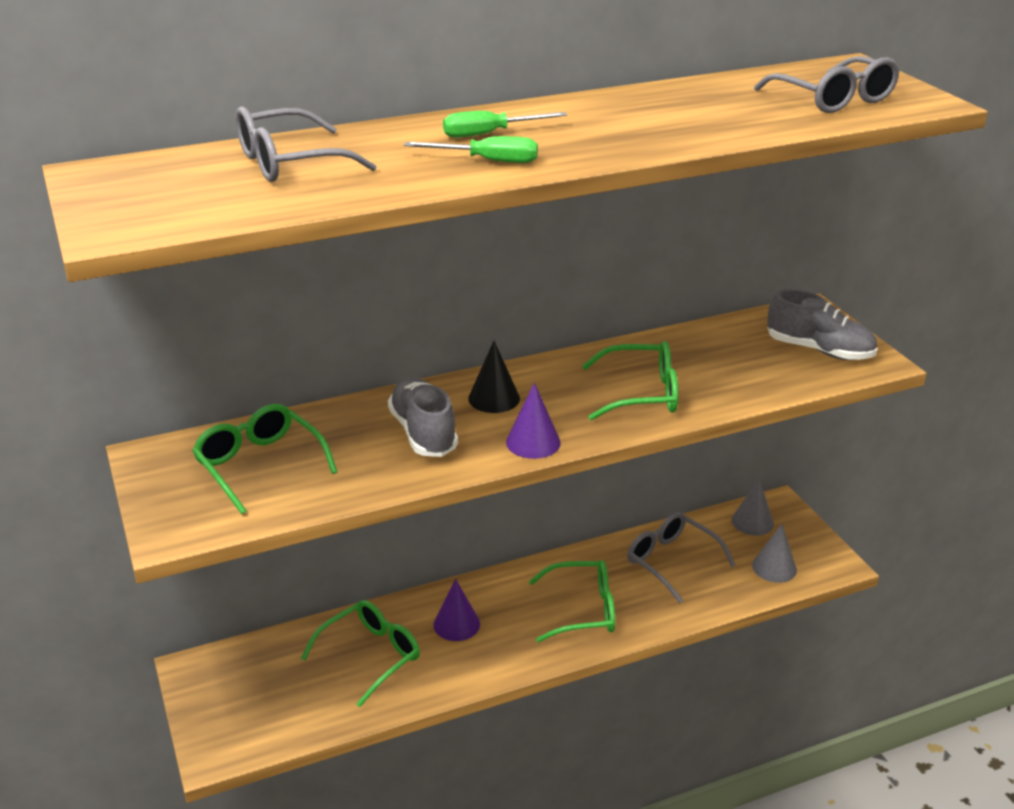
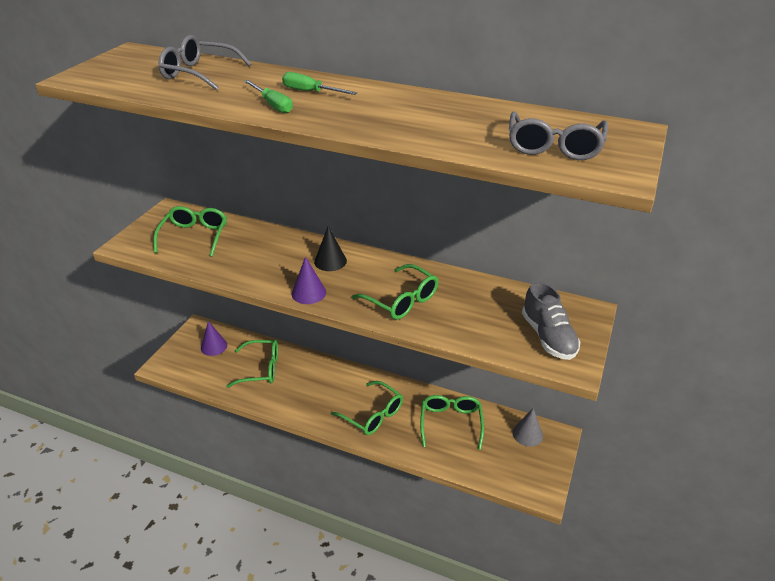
camera: 45 degrees right, 5 degrees up
grey shoe [388,377,458,457] -> none
purple cone [434,579,480,641] -> purple cone moved to [201,321,227,356]
grey glasses [627,512,735,603] -> green glasses [420,395,484,450]
grey cone [752,524,797,583] -> none

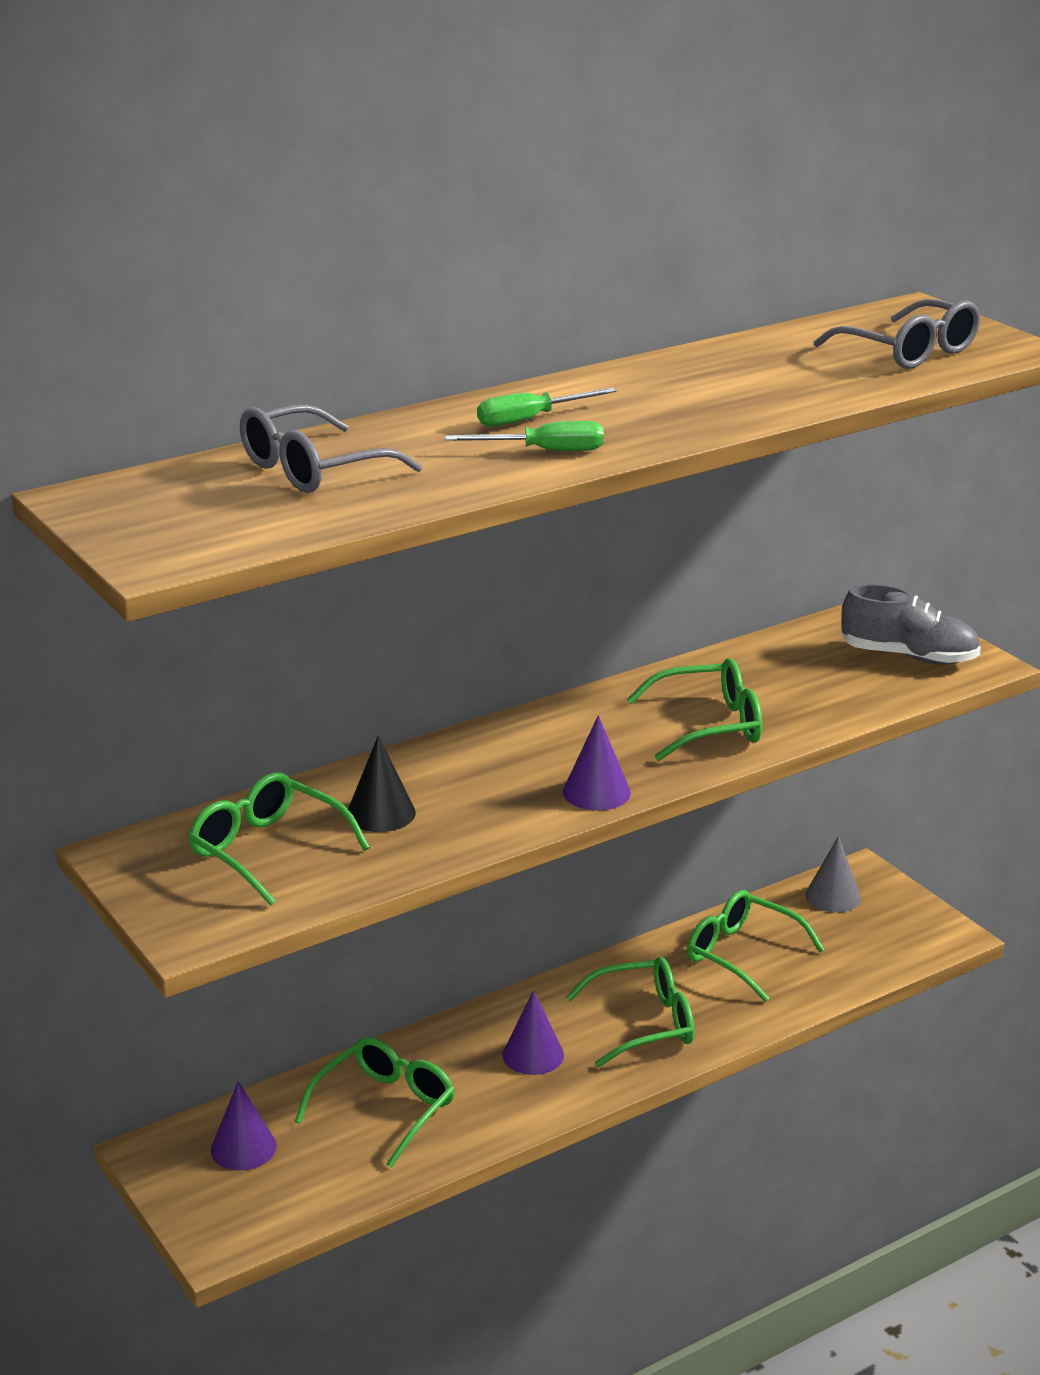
camera: 55 degrees left, 10 degrees down
black cone [314,226,347,271] -> black cone moved to [348,735,416,832]
none -> purple cone [502,990,564,1075]

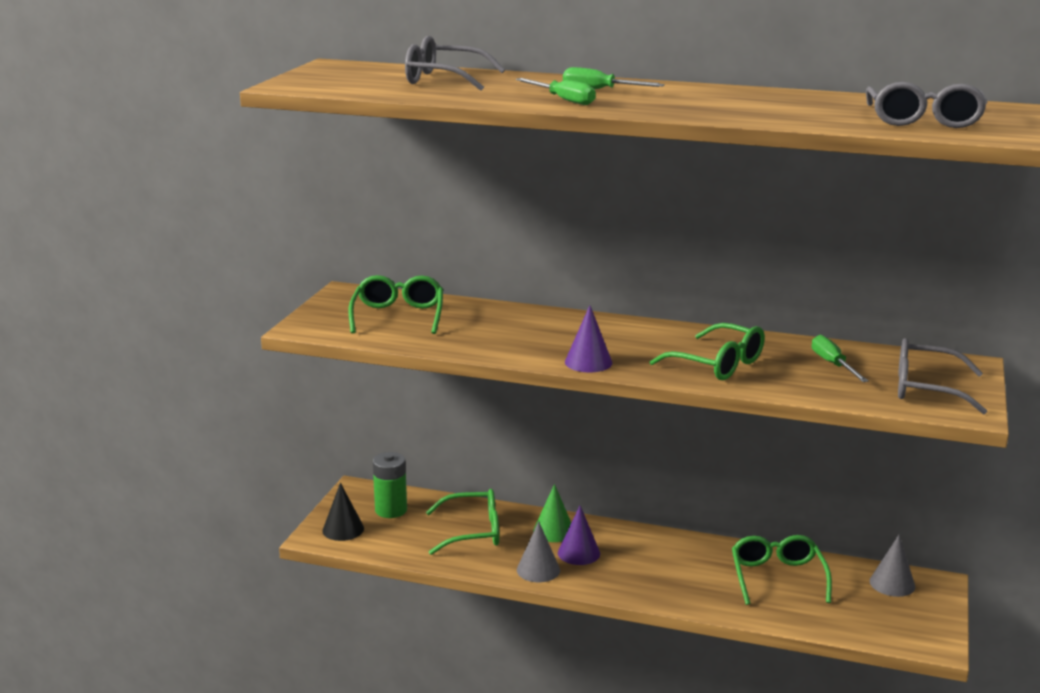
camera: 50 degrees right, 5 degrees down
purple cone [211,1081,277,1171] -> green battery [373,452,407,518]
black cone [348,735,416,832] -> black cone moved to [323,483,364,541]
green glasses [566,957,694,1067] -> none
grey shoe [841,584,981,664] -> grey glasses [898,338,987,415]
none -> grey cone [517,521,560,582]
none -> green cone [533,484,571,542]
none -> green screwdriver [812,335,869,382]

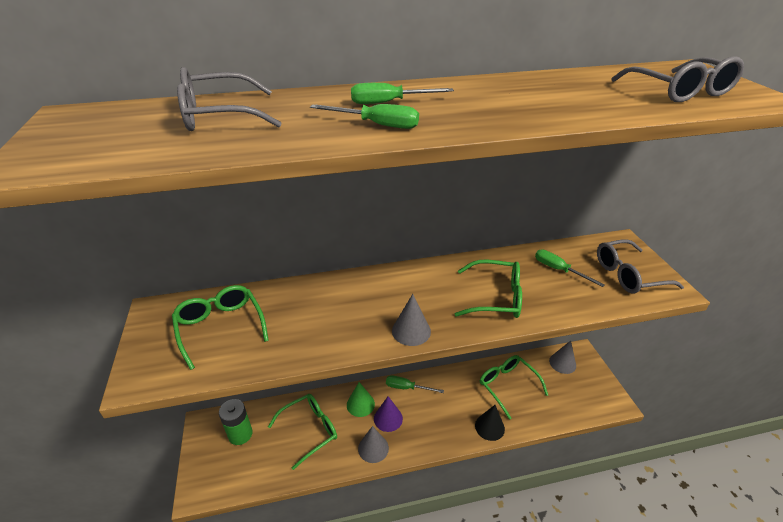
camera: 30 degrees left, 15 degrees up
black cone [323,483,364,541] -> black cone moved to [475,405,505,441]
purple cone [565,305,612,373] -> grey cone [392,294,431,346]
none -> green screwdriver [386,375,444,393]

